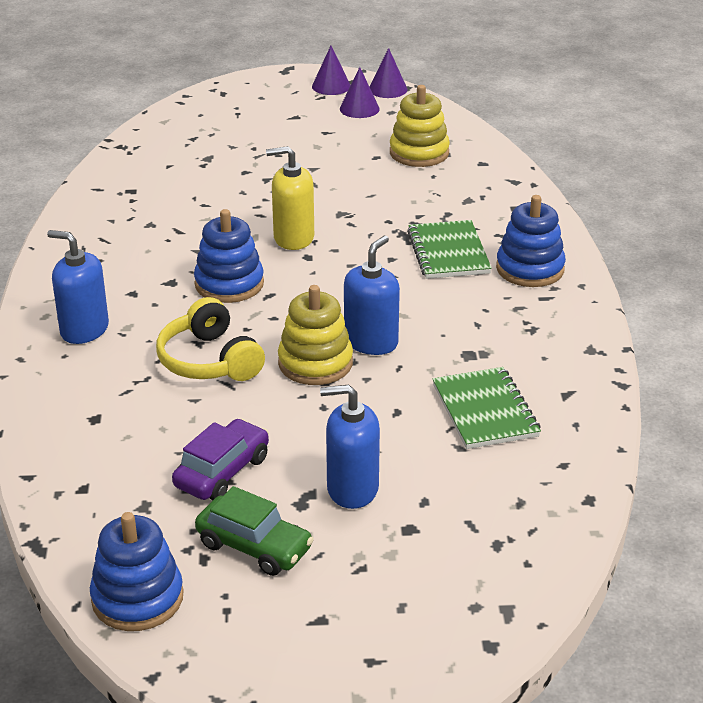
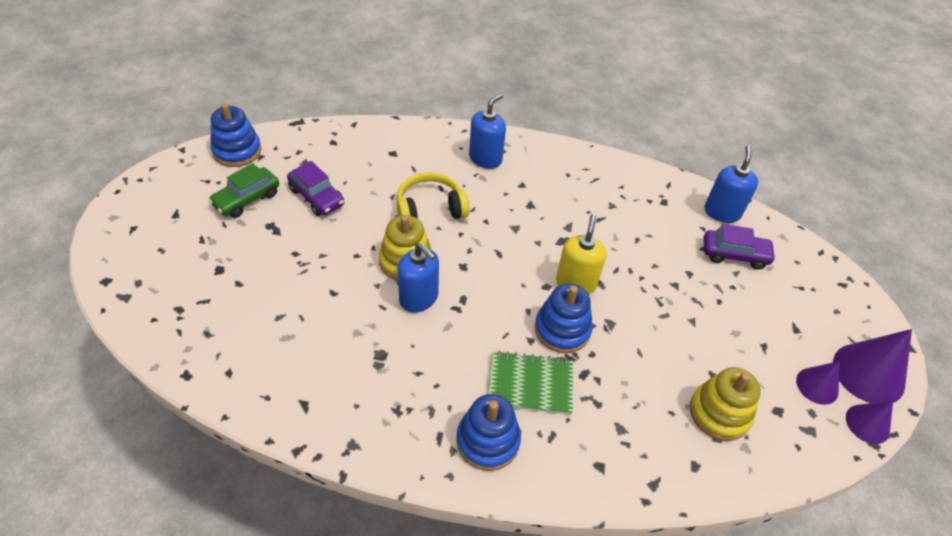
camera: 100 degrees right, 15 degrees up
blue stacking toy [194,209,264,303] -> blue stacking toy moved to [535,283,593,353]
purple cone [312,46,351,95] -> purple cone [833,329,912,403], size x1.71
blue soap dispenser [320,384,380,509] -> blue soap dispenser moved to [704,146,758,223]
green notebook [433,367,541,449] -> none
none -> purple car [704,224,776,270]

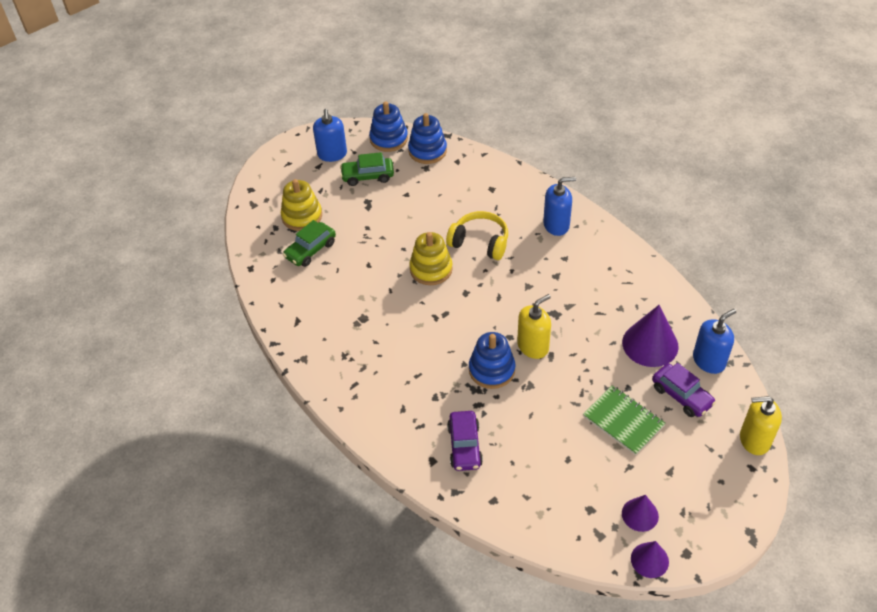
camera: 45 degrees right, 0 degrees up
purple car [287,161,344,216] -> purple car moved to [447,411,483,471]
blue soap dispenser [398,243,439,313] -> blue soap dispenser moved to [313,109,347,162]
blue stacking toy [456,394,521,471] -> blue stacking toy moved to [408,113,447,164]
green notebook [488,351,573,415] -> green notebook moved to [583,385,666,455]
yellow stacking toy [690,367,761,441] -> yellow stacking toy moved to [281,179,322,231]
purple cone [833,329,912,403] -> purple cone moved to [622,305,679,367]
none -> green car [283,220,336,267]
none -> yellow soap dispenser [740,396,782,455]

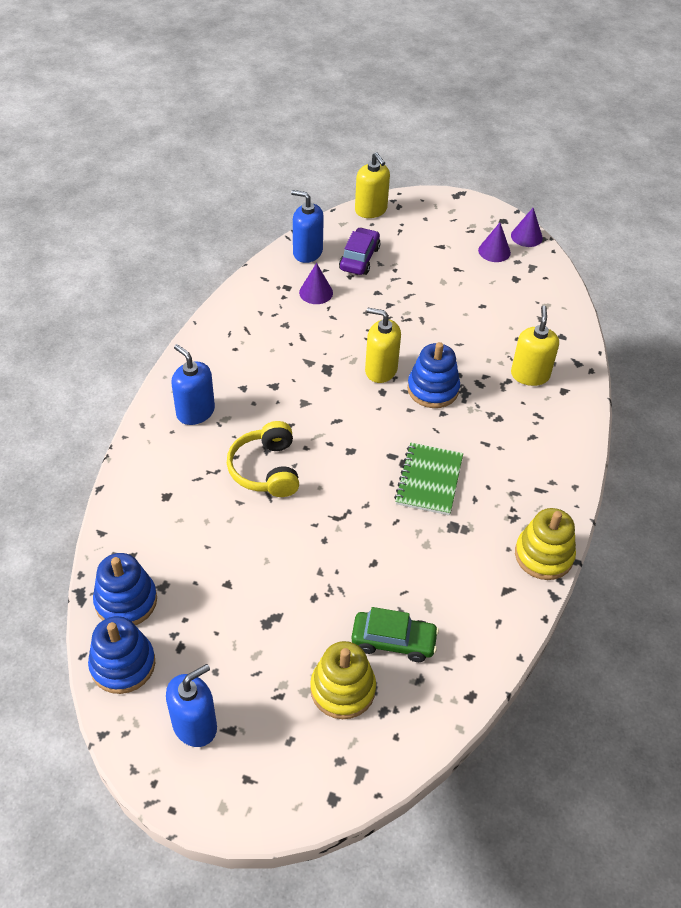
camera: 125 degrees left, 0 degrees up
green car [340,152,394,186] -> none
yellow stacking toy [409,232,453,285] -> yellow stacking toy moved to [515,508,576,580]
purple car [447,411,483,471] -> yellow soap dispenser [511,305,559,386]
green notebook [583,385,666,455] -> green notebook moved to [394,443,463,515]
purple cone [622,305,679,367] -> purple cone [299,263,333,304], size x0.58

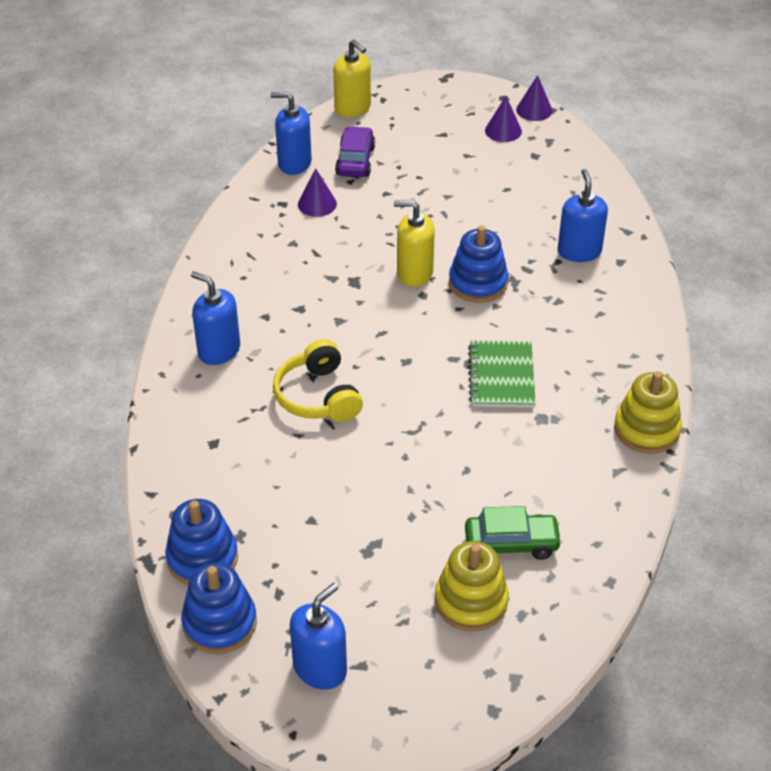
camera: 10 degrees left, 5 degrees down
yellow soap dispenser [511,305,559,386] -> blue soap dispenser [558,169,608,262]

